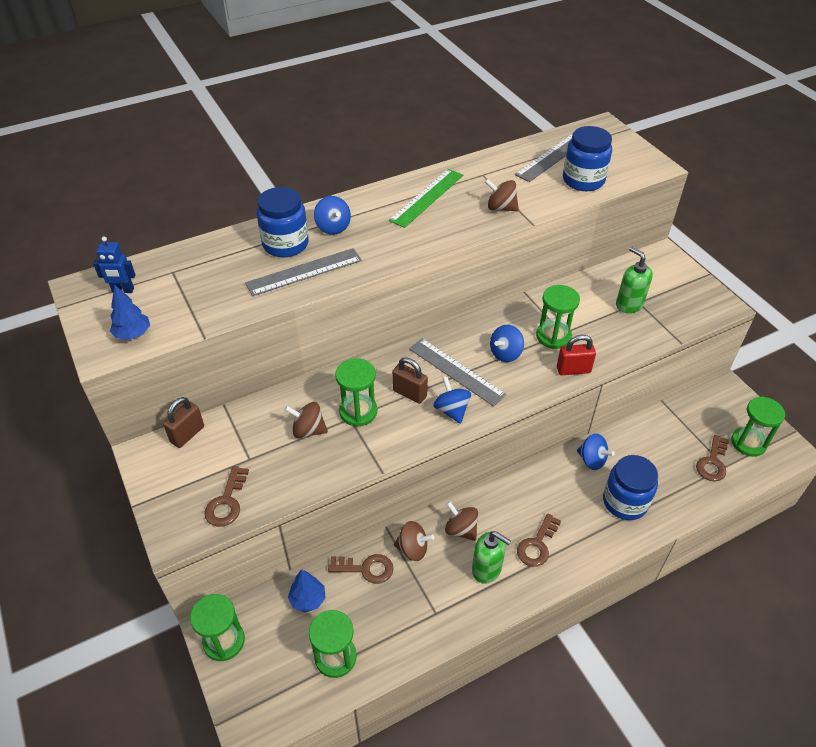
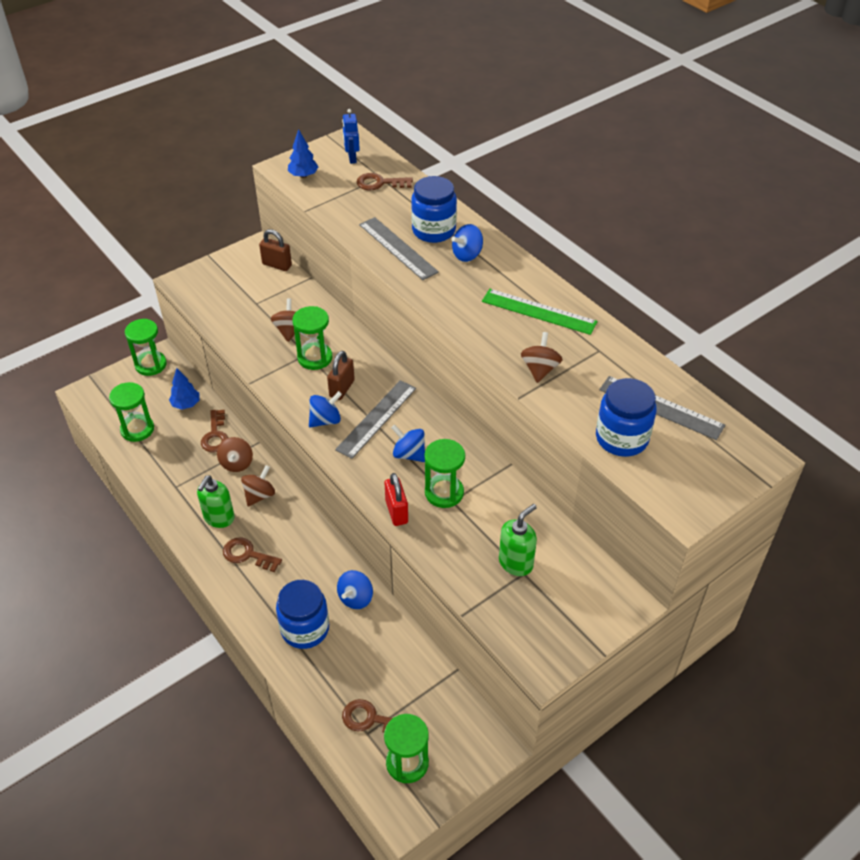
camera: 80 degrees right, 0 degrees up
brown key [204,466,249,527] -> brown key moved to [357,173,413,190]

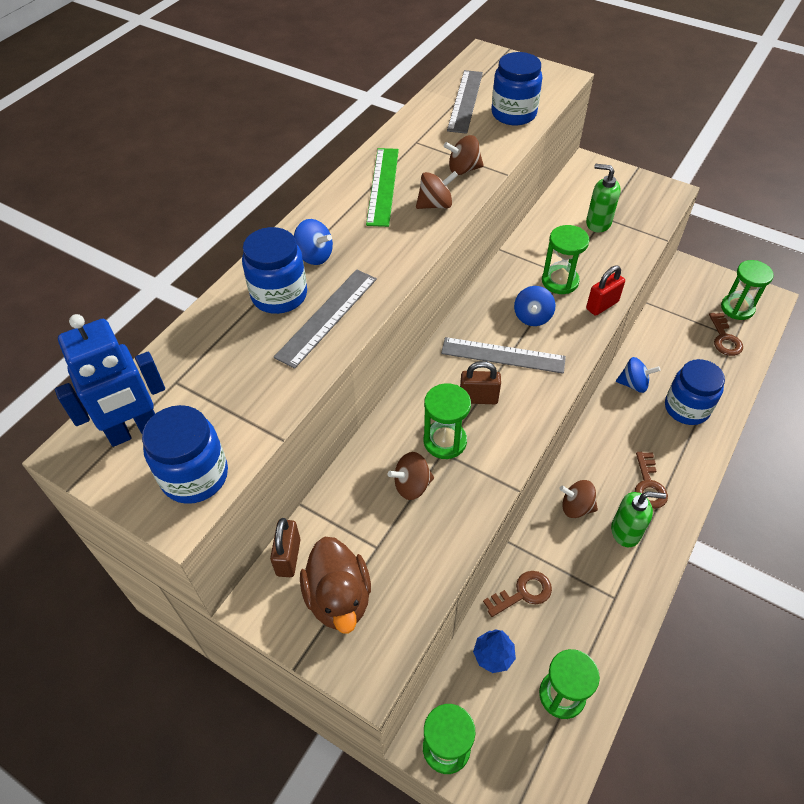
camera: 110 degrees left, 5 degrees up
brown spinning top [217,437,253,472] -> brown spinning top moved to [416,171,458,209]
blue tree [288,129,318,178] -> blue jar [142,405,228,504]
blue spinning top [309,391,342,428] -> none
blue robot [342,109,360,164] -> blue robot [55,314,165,447], size x1.86
brown key [357,173,413,190] -> none
none -> brown duck [300,537,371,634]

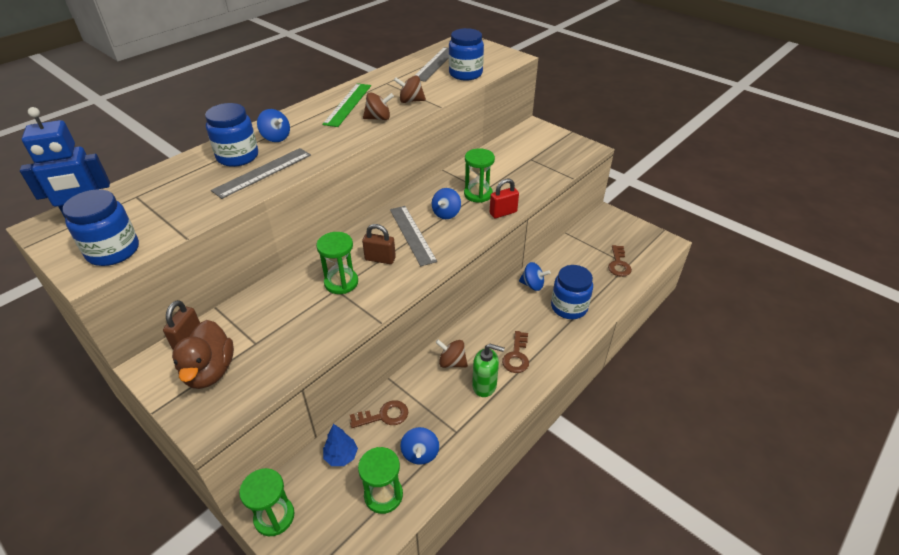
camera: 10 degrees right, 10 degrees down
brown spinning top [388,452,434,500] -> none
grey ruler [441,337,566,374] -> grey ruler turned 45 degrees clockwise [390,206,437,266]
green soap dispenser [586,164,621,232] -> none
green hourglass [721,260,774,320] -> none
none -> blue spinning top [400,427,439,465]

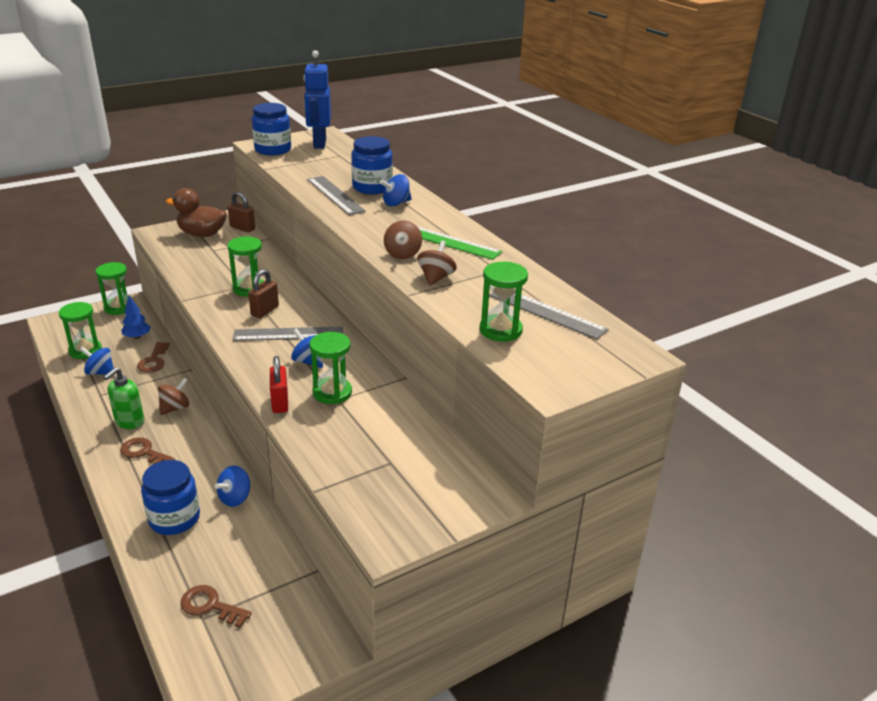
camera: 105 degrees right, 10 degrees down
blue jar [449,28,484,80] -> green hourglass [480,262,528,342]

